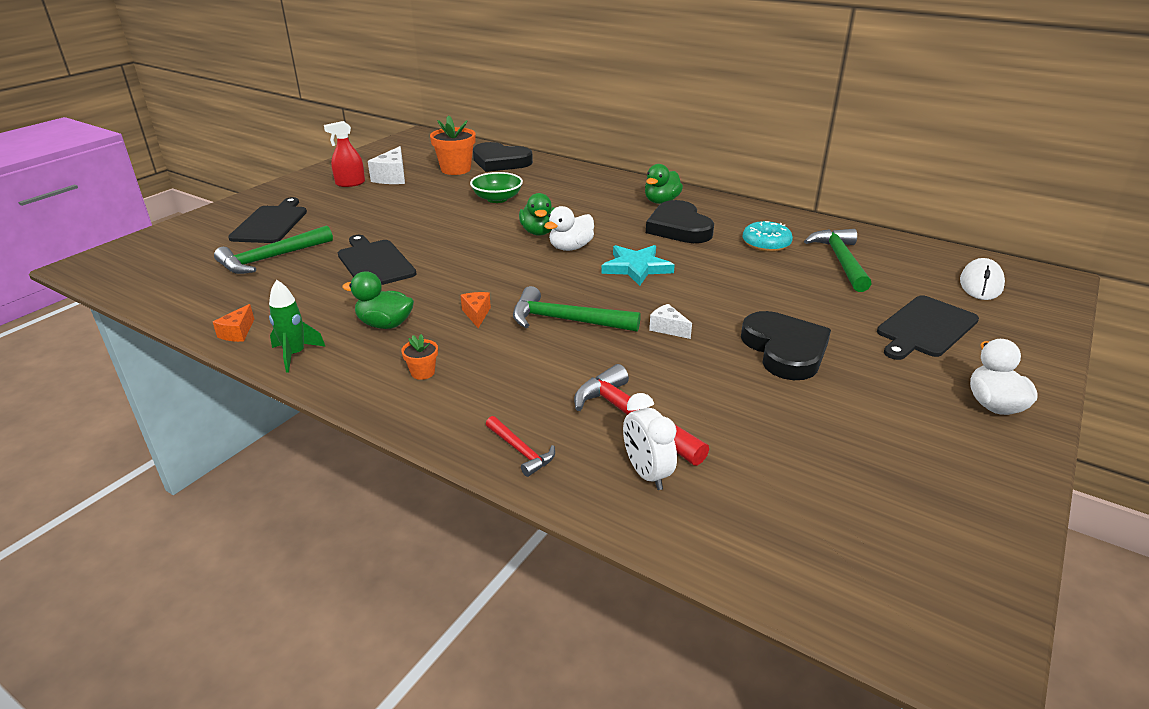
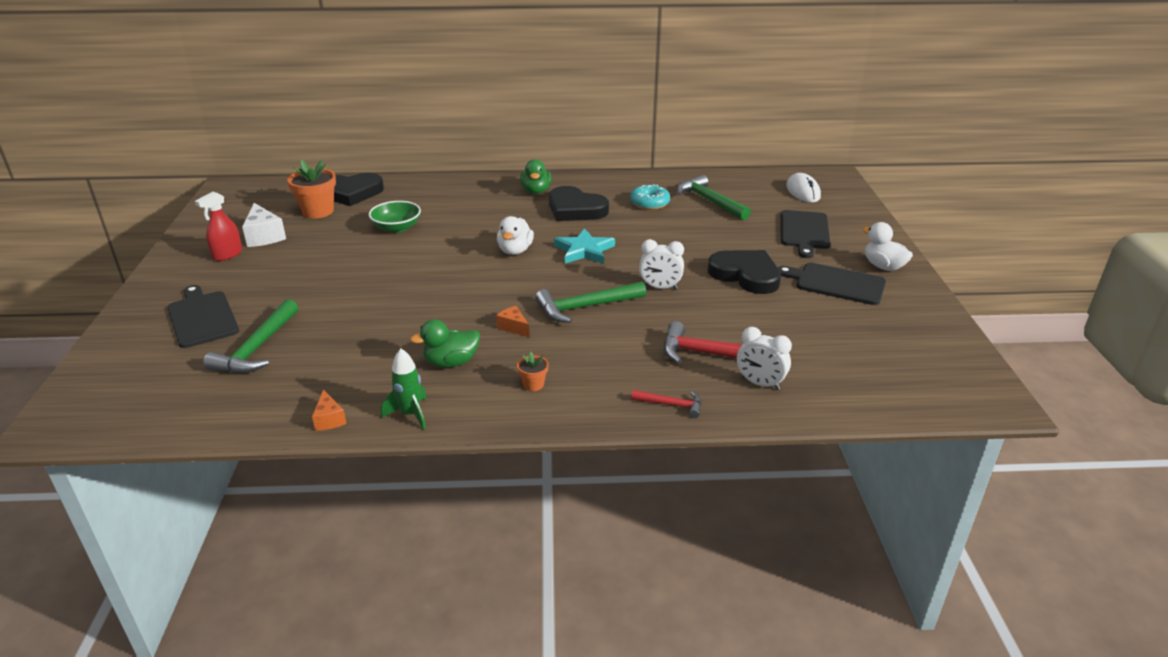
camera: 35 degrees left, 0 degrees up
black cutting board [338,235,416,285] -> black cutting board moved to [778,263,886,305]
green duck [519,193,555,235] -> none
white cheese [649,304,692,339] -> white clock [639,239,684,289]

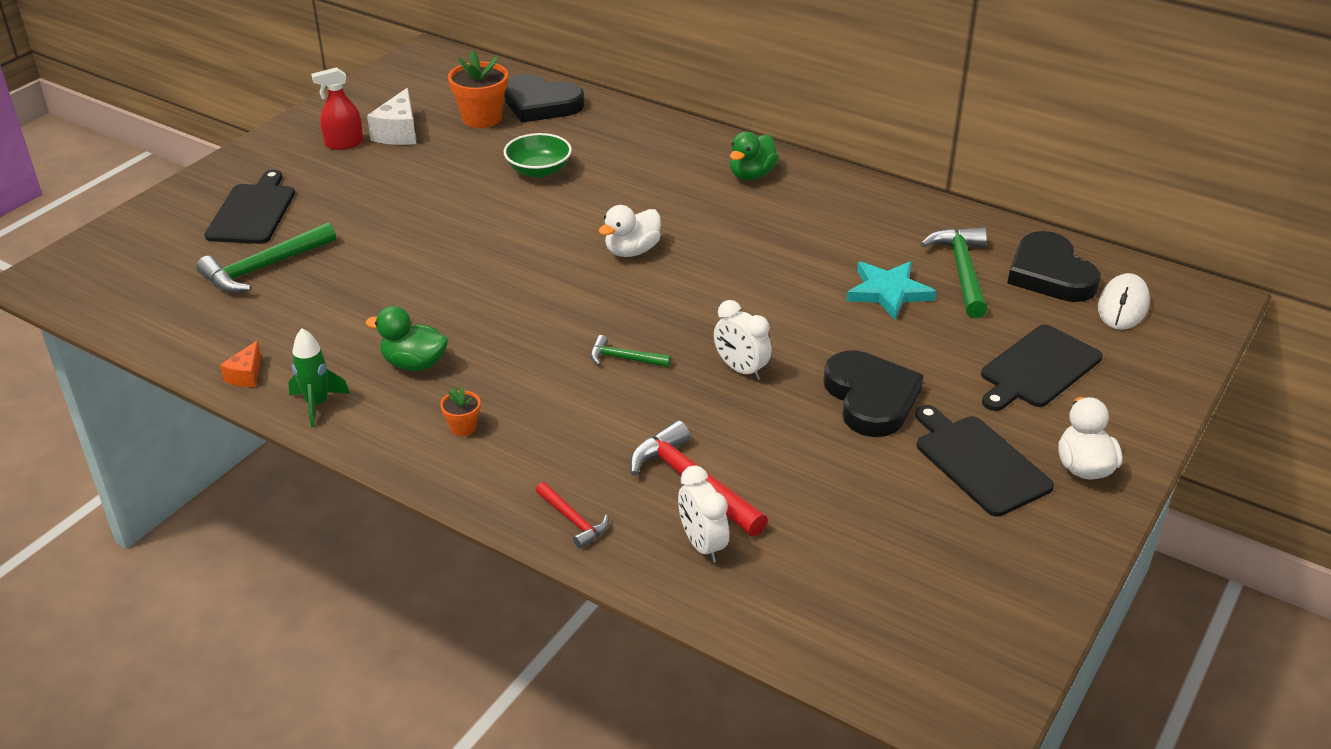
camera: 35 degrees right, 5 degrees up
orange cheese [496,306,529,337] -> none
green hammer [535,281,646,323] -> green hammer [590,335,671,367], size x0.55
black heart [549,186,609,221] -> black heart moved to [1007,231,1101,302]
turquoise star [554,228,615,264] -> turquoise star moved to [846,261,936,320]
turquoise donut [630,184,670,210] -> none

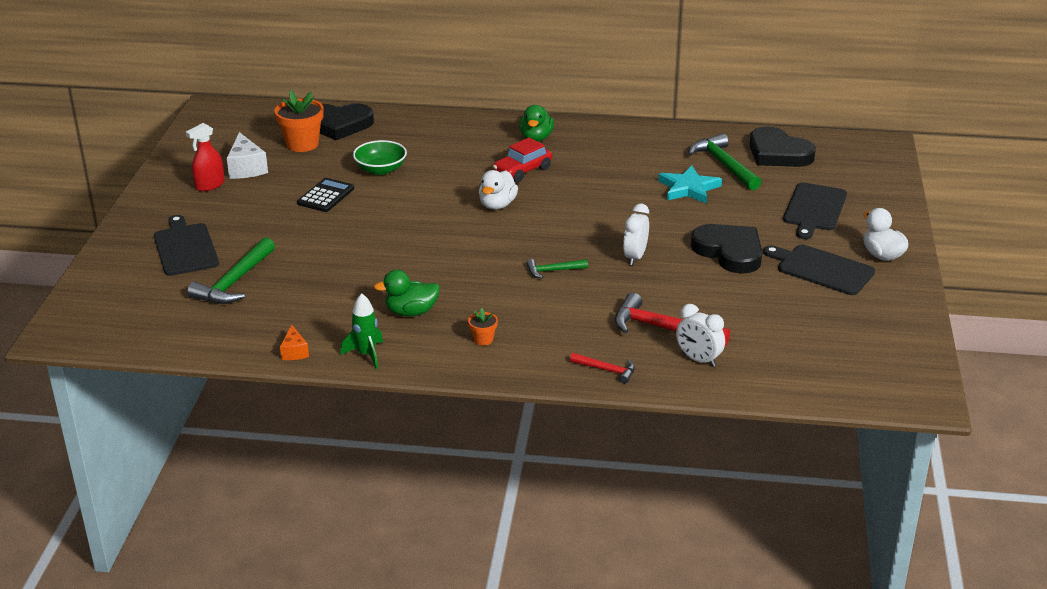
camera: 25 degrees left, 5 degrees down
white clock [714,300,772,380] -> white clock turned 90 degrees clockwise [623,204,649,266]
white mouse [1098,273,1150,330] -> none
none -> black calculator [297,178,354,212]
none -> red car [493,137,552,182]

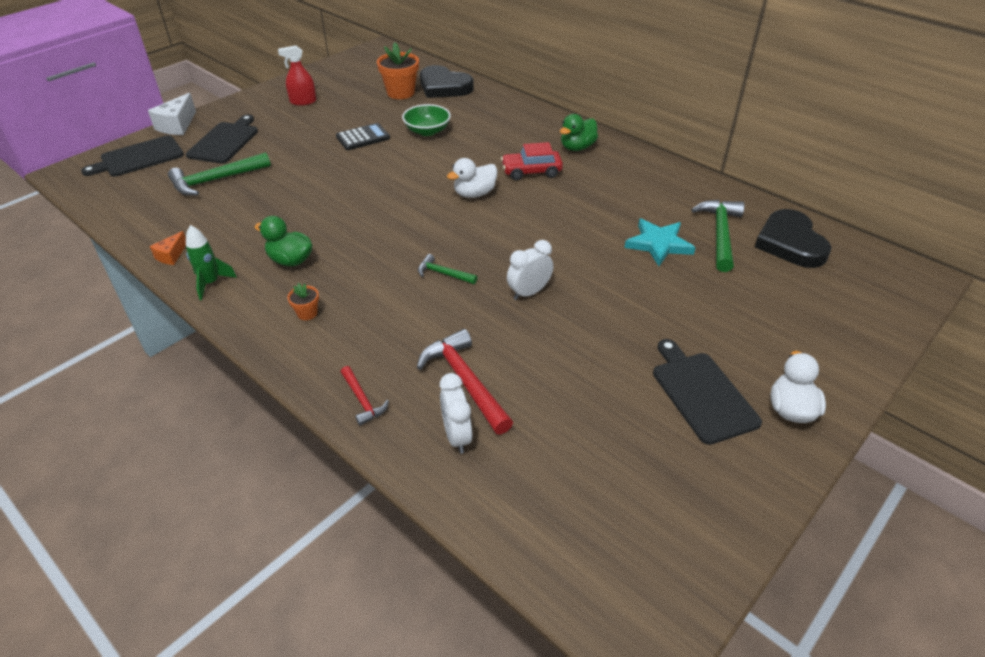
camera: 35 degrees right, 10 degrees up
white cheese [227,132,268,179] -> white cheese moved to [148,93,196,135]
black heart [691,224,762,274] -> none
black cutting board [783,182,847,239] -> black cutting board moved to [81,135,184,177]

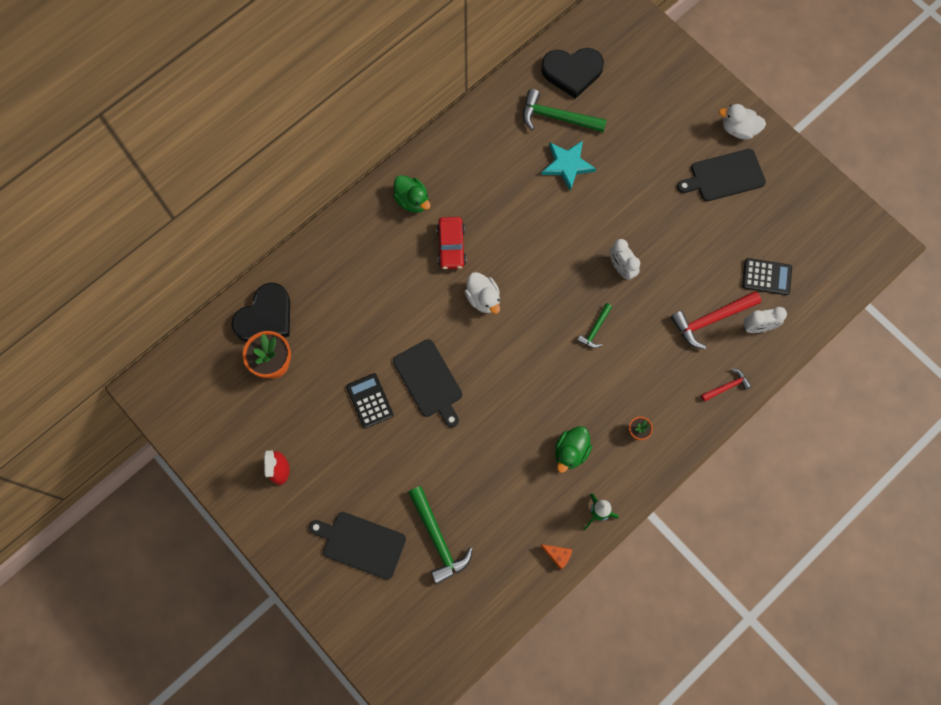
camera: 85 degrees left, 30 degrees up
black cutting board [81,135,184,177] -> black cutting board moved to [393,339,462,428]
white cheese [148,93,196,135] -> none
green bowl [402,104,451,136] -> none
none -> black calculator [742,258,792,295]

